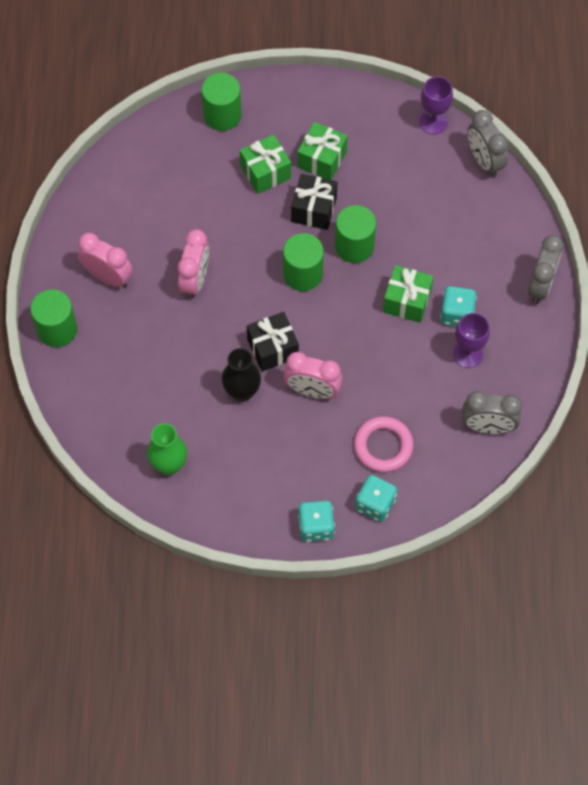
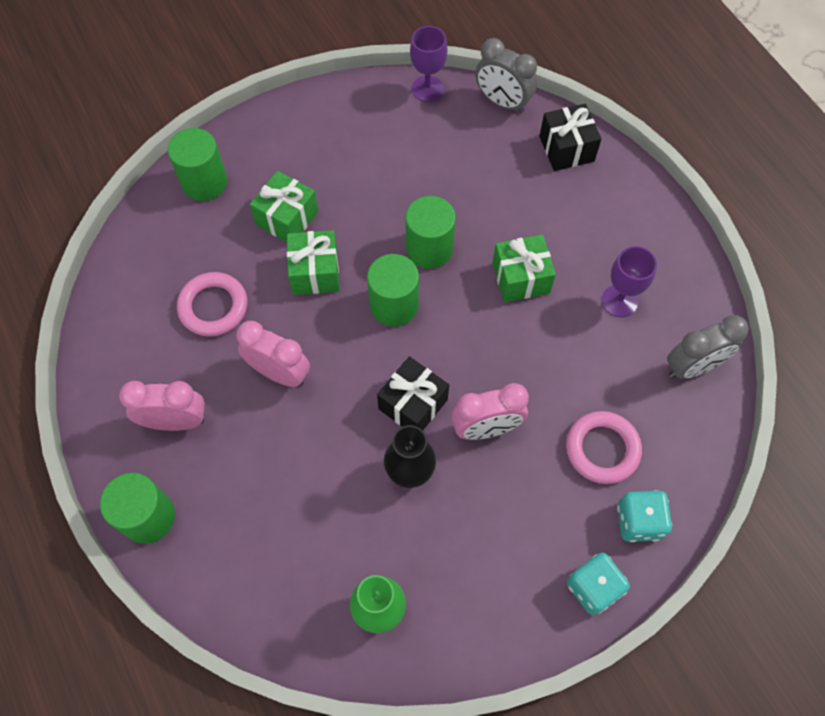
camera: 30 degrees left, 0 degrees up
pink clock [178,229,209,299] -> pink clock turned 45 degrees counterclockwise [236,321,310,387]
black gift [291,174,337,230] -> black gift moved to [539,104,601,171]
green gift [298,122,348,180] -> green gift moved to [287,230,339,295]
turquoise dice [440,286,477,327] -> none
grey clock [528,235,563,303] -> none
none -> pink ring [177,272,248,337]

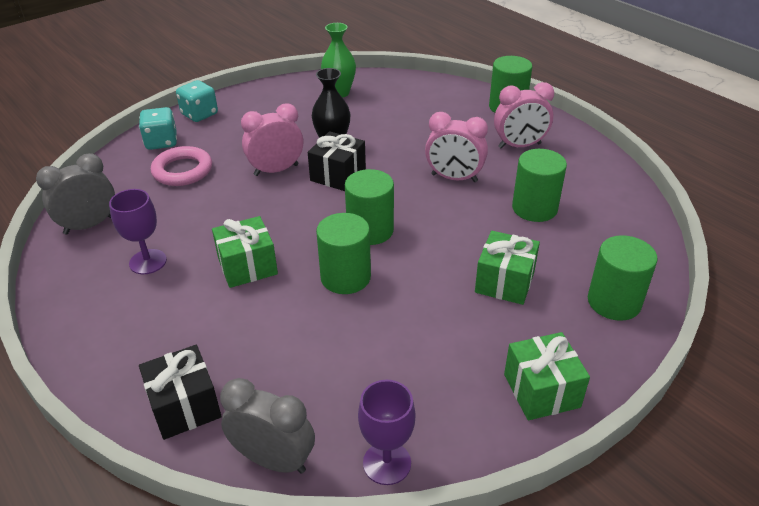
camera: 170 degrees right, 25 degrees down
pink ring [177,272,248,337] -> green cylinder [512,149,567,222]
green gift [287,230,339,295] -> green gift moved to [504,332,590,420]

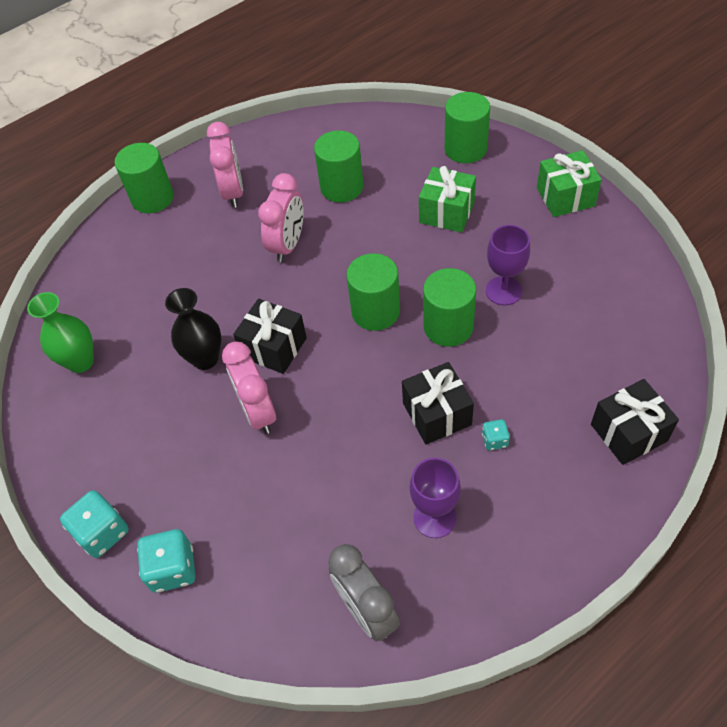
camera: 85 degrees left, 15 degrees up
pink ring [151,146,212,186] -> none
green gift [212,216,278,288] -> black gift [402,362,474,445]
grey clock [220,378,315,474] -> none
purple goblet [358,380,415,485] -> purple goblet moved to [486,225,530,305]
none -> turquoise dice [482,419,510,450]

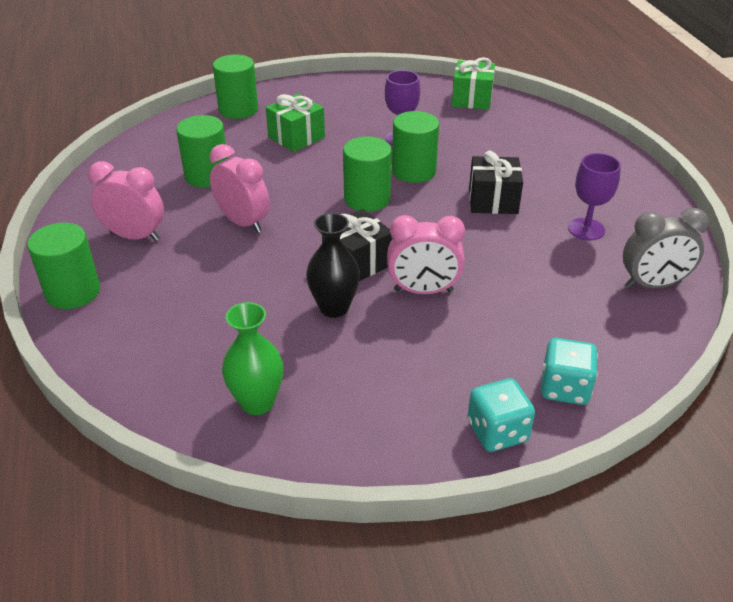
camera: 70 degrees left, 15 degrees down
turquoise dice [482,419,510,450] -> none
green gift [537,150,602,217] -> green gift moved to [452,57,495,110]
black gift [591,379,679,465] -> none

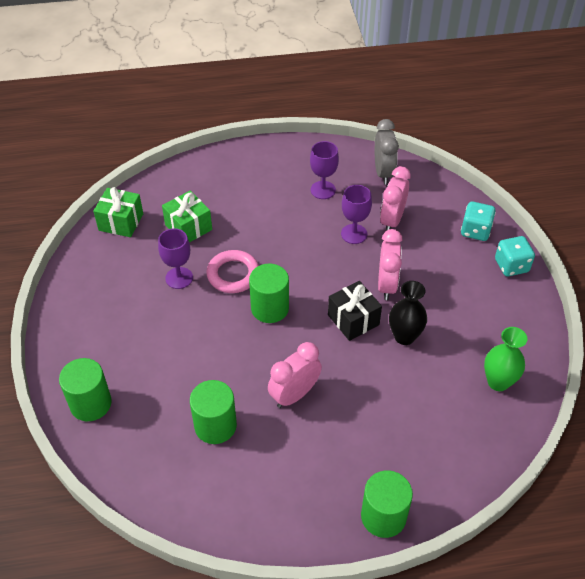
camera: 85 degrees left, 10 degrees up
pink clock [88,161,164,241] -> pink clock moved to [380,166,411,231]
green gift [266,94,325,152] -> green gift moved to [162,191,212,243]
green cylinder [392,111,439,183] -> pink ring [206,250,259,293]
black gift [469,151,523,214] -> none
none -> purple goblet [341,185,372,244]

